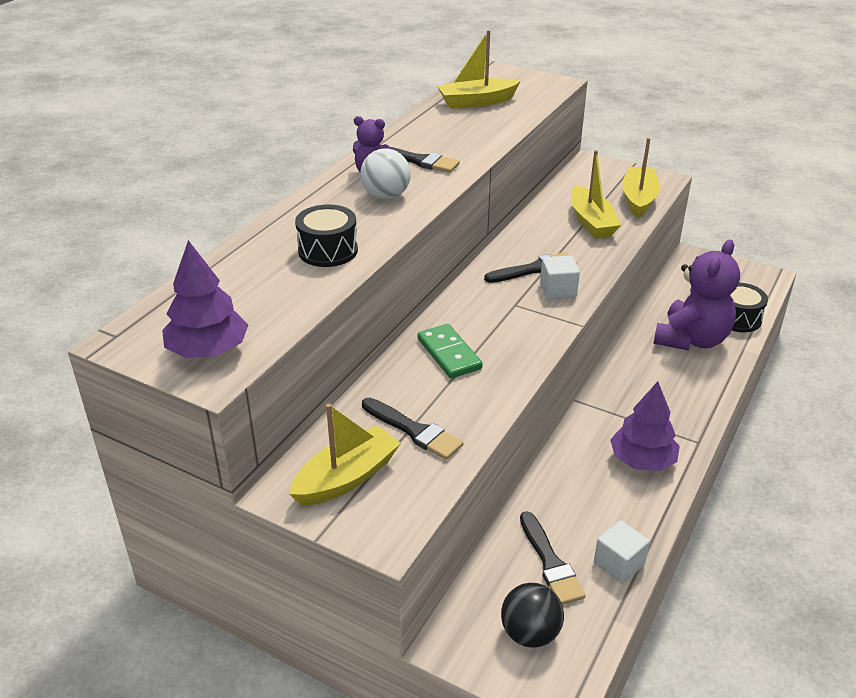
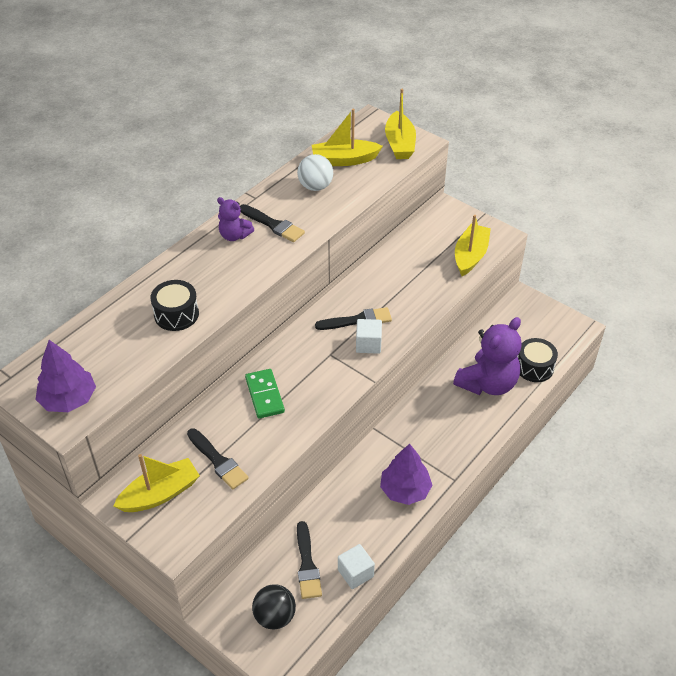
camera: 10 degrees right, 10 degrees up
white ball [360,148,411,200] -> white ball moved to [297,154,333,191]
yellow boat [571,150,621,239] -> yellow boat moved to [385,89,416,159]

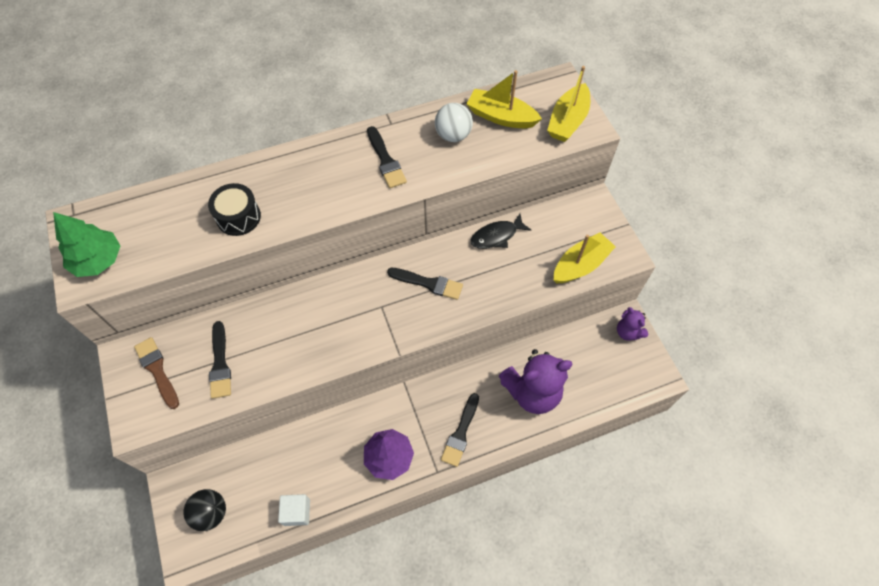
camera: 30 degrees right, 15 degrees up
purple tree [35,340,96,412] -> green tree [53,212,120,277]
yellow boat [113,454,200,512] -> brown brush [134,337,179,409]
purple teddy bear [217,197,254,241] -> purple teddy bear moved to [617,307,648,341]
green domino [245,369,285,419] -> none
black brush [297,521,322,599] -> black brush moved to [441,393,479,467]
white cube [356,319,382,354] -> none
black drum [517,338,558,382] -> none
none -> black fish [470,214,531,249]

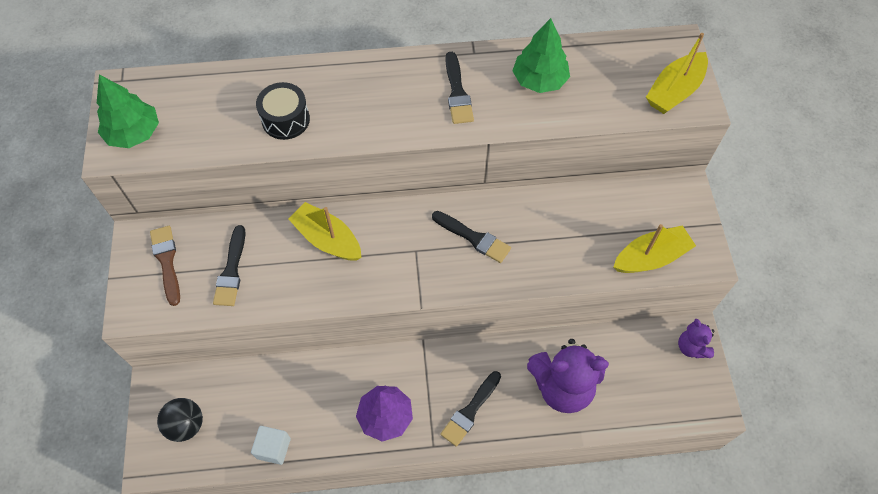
camera: 15 degrees right, 0 degrees up
white ball [435,103,473,142] -> green tree [512,18,570,93]
yellow boat [467,70,542,128] -> yellow boat moved to [288,202,361,261]
black fish [470,214,531,249] -> none

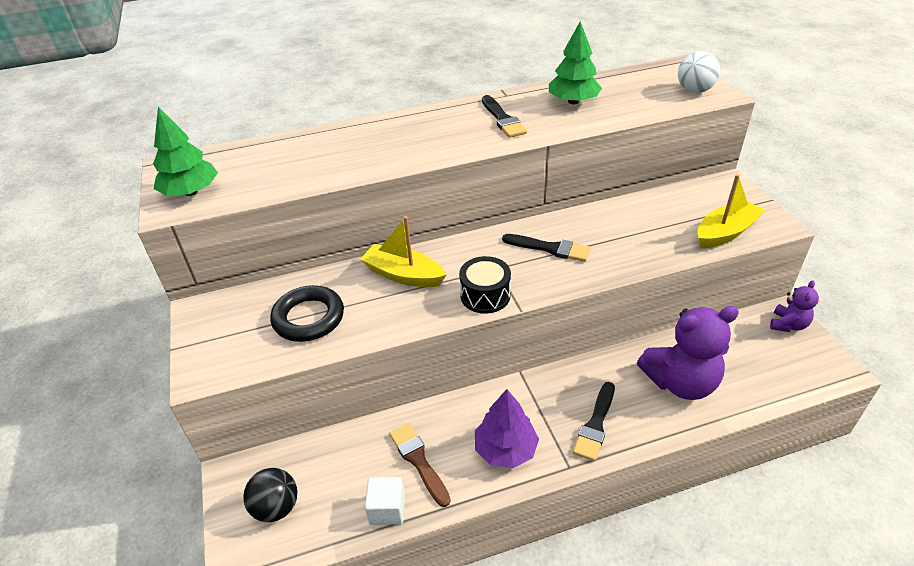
camera: 10 degrees left, 20 degrees down
brown brush [150,226,180,306] -> brown brush moved to [389,423,451,507]
black brush [213,225,246,306] -> black ring [270,285,344,342]
black drum [256,82,310,140] -> black drum moved to [459,256,511,314]
yellow boat [646,33,708,114] -> white ball [678,51,720,93]
purple teddy bear [678,319,714,358] -> purple teddy bear turned 120 degrees counterclockwise [770,280,819,332]

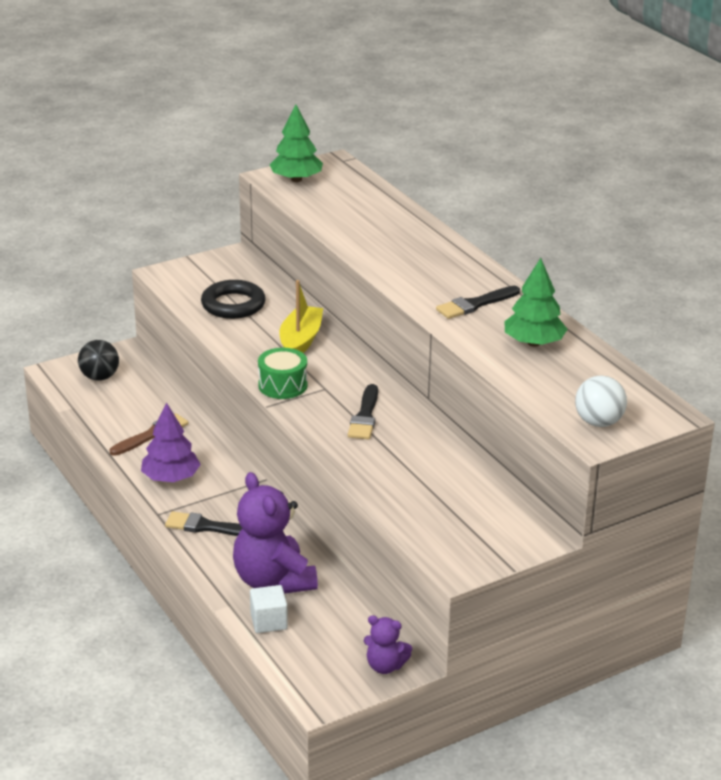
camera: 75 degrees right, 10 degrees down
white cube [365,477,405,525] -> white cube moved to [250,585,288,633]
black drum [459,256,511,314] -> green drum [258,348,308,399]
yellow boat [698,174,765,248] -> none

